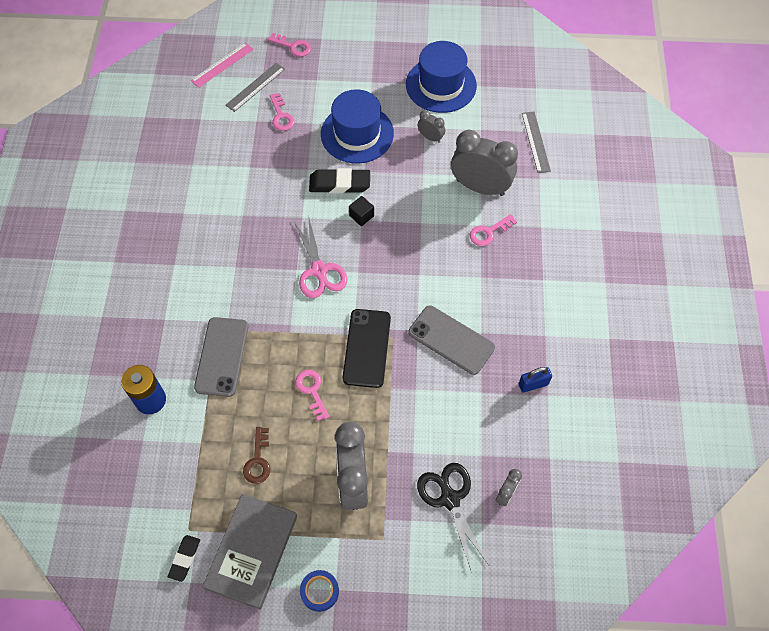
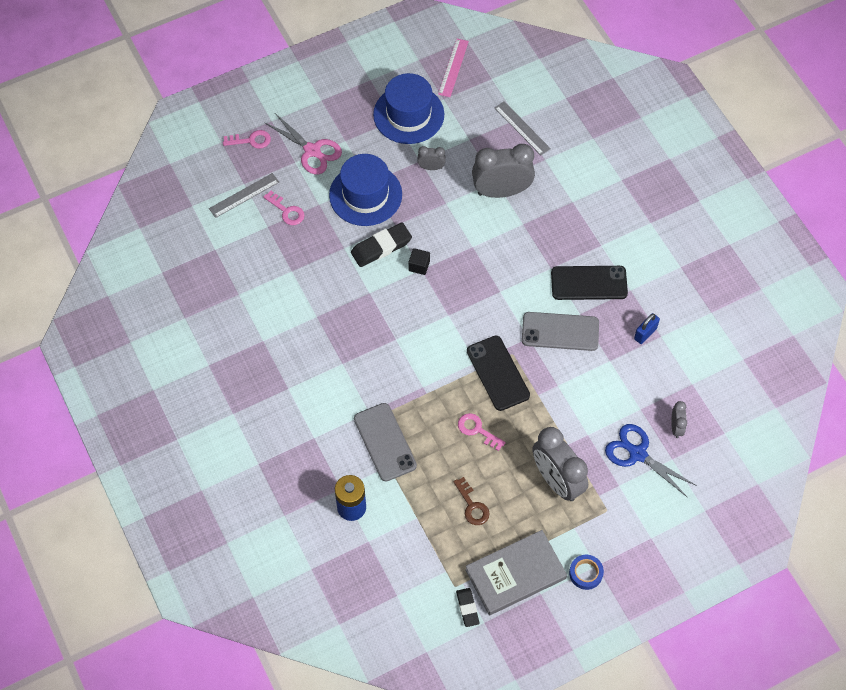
camera: 30 degrees left, 0 degrees up
pink ruler [191,42,254,88] -> pink ruler moved to [438,39,469,97]
grey book [203,494,297,610] -> grey book turned 75 degrees clockwise [465,530,567,615]
grey ruler [225,63,285,112] -> grey ruler turned 45 degrees clockwise [209,173,279,218]
pink scissors [293,215,348,298] -> pink scissors moved to [265,113,342,174]
black scissors [417,463,489,573] -> blue scissors [605,424,697,498]
pink key [470,214,517,246] -> none
none -> black phone [551,266,628,300]

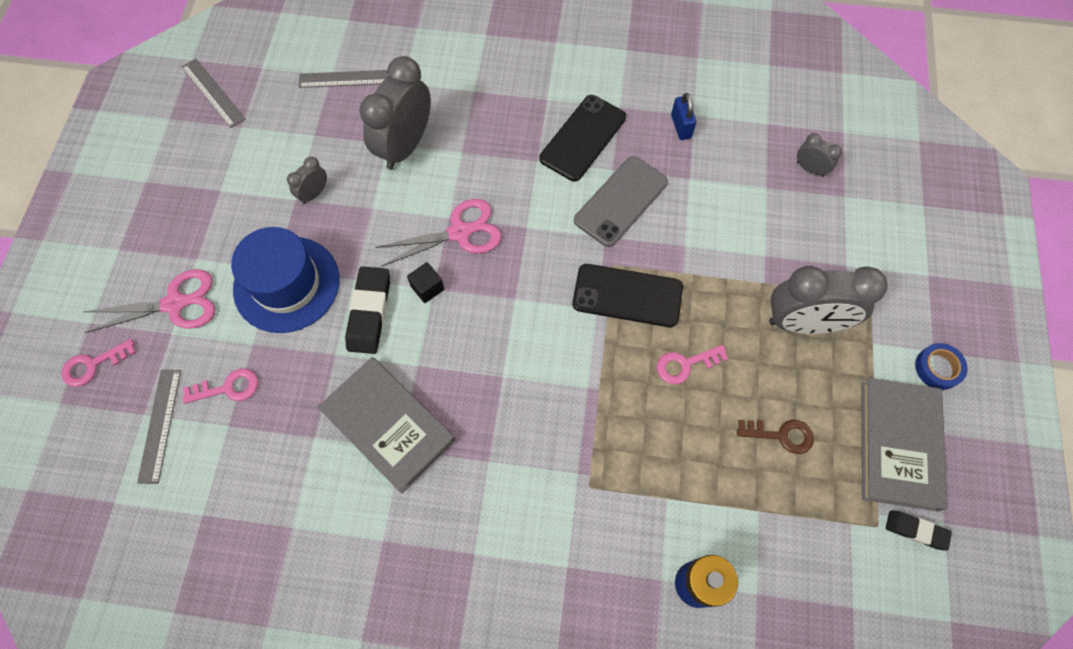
camera: 55 degrees left, 5 degrees up
pink key [223,130,271,149] -> pink key turned 150 degrees counterclockwise [61,339,136,387]
grey phone [354,403,417,481] -> none
blue hat [373,73,444,144] -> none
pink ruler [438,39,469,97] -> grey ruler [182,59,245,128]
blue scissors [605,424,697,498] -> none
none -> grey book [318,357,455,494]
none -> pink scissors [375,199,502,267]

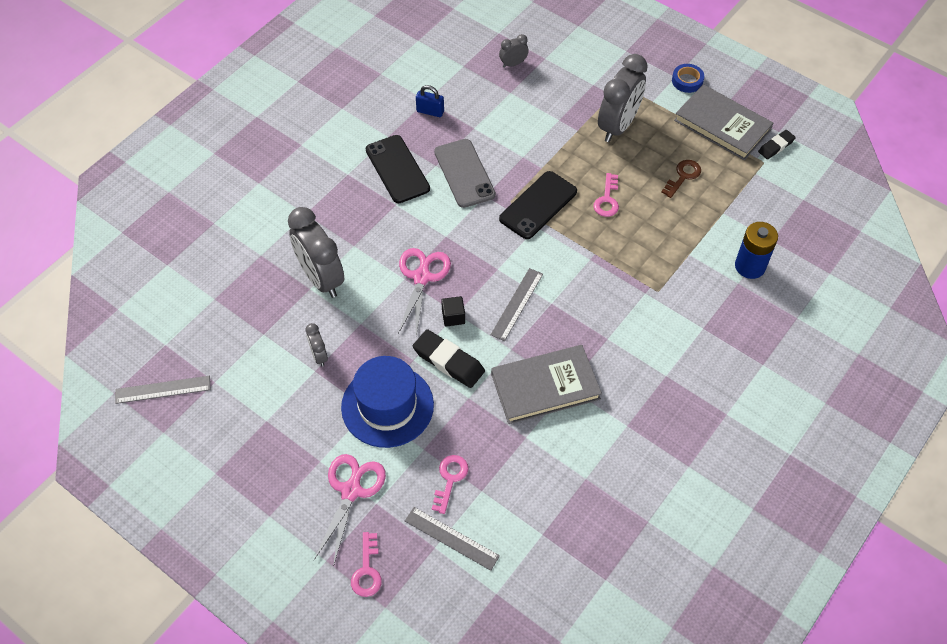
camera: 60 degrees left, 10 degrees down
grey ruler [299,70,390,88] -> grey ruler moved to [490,268,543,341]

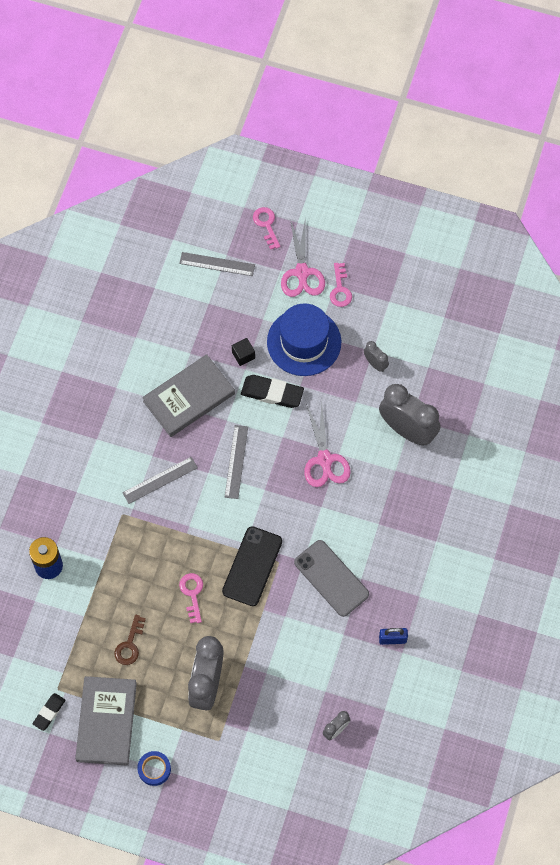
camera: 160 degrees right, 10 degrees up
grey ruler [115,376,210,404] -> grey ruler moved to [122,457,198,504]
black phone [365,135,430,203] -> none
pink key [432,455,468,514] -> pink key moved to [330,263,352,307]
black cube [441,296,465,327] -> black cube moved to [232,338,255,366]
grey book [674,84,773,160] -> grey book turned 75 degrees clockwise [75,676,137,766]

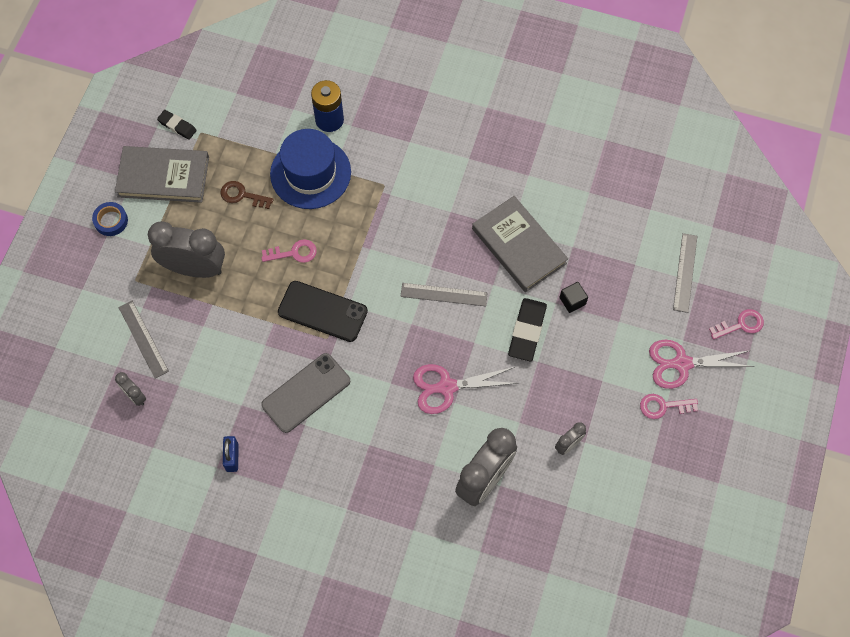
camera: 90 degrees right, 0 degrees up
grey ruler [122,457,198,504] -> grey ruler moved to [119,301,169,379]
blue hat [267,303,341,376] -> blue hat moved to [270,129,351,209]

